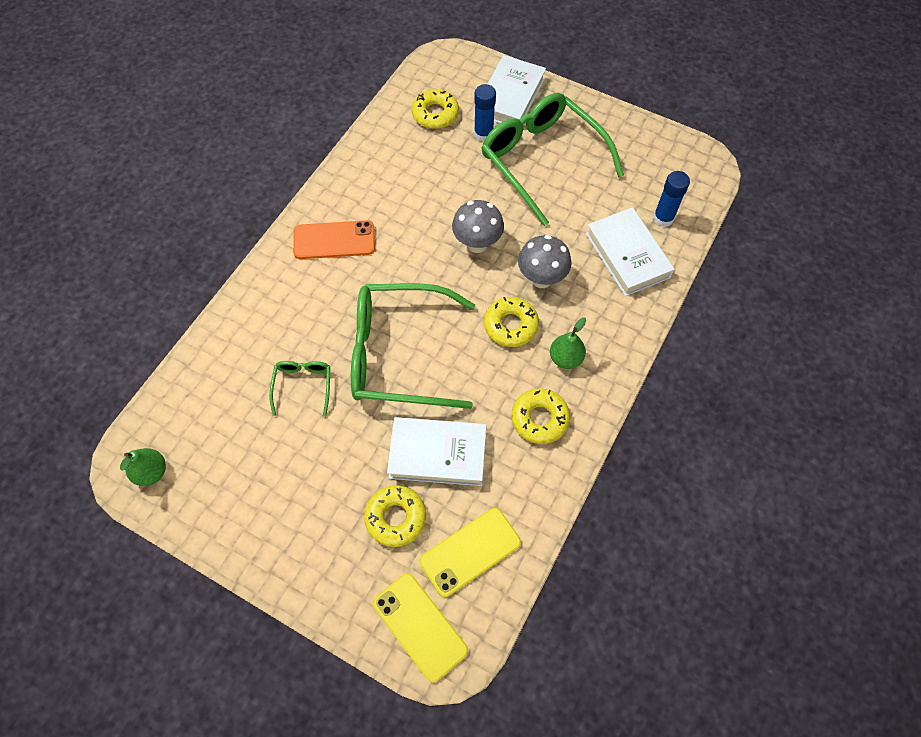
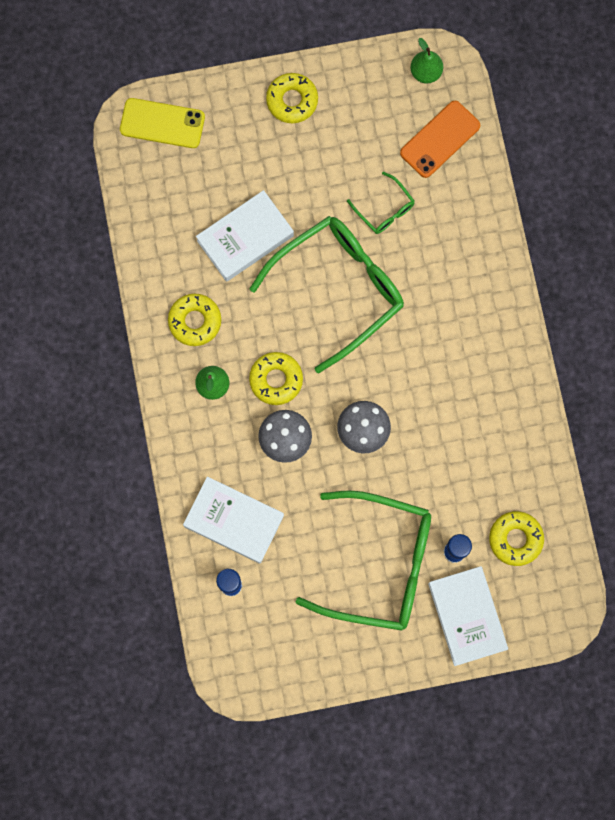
camera: 140 degrees right, 15 degrees up
orange phone [293,220,375,259] -> orange phone moved to [400,101,480,178]
yellow donut [364,485,426,547] -> yellow donut moved to [266,73,318,123]
yellow phone [420,508,521,597] -> none

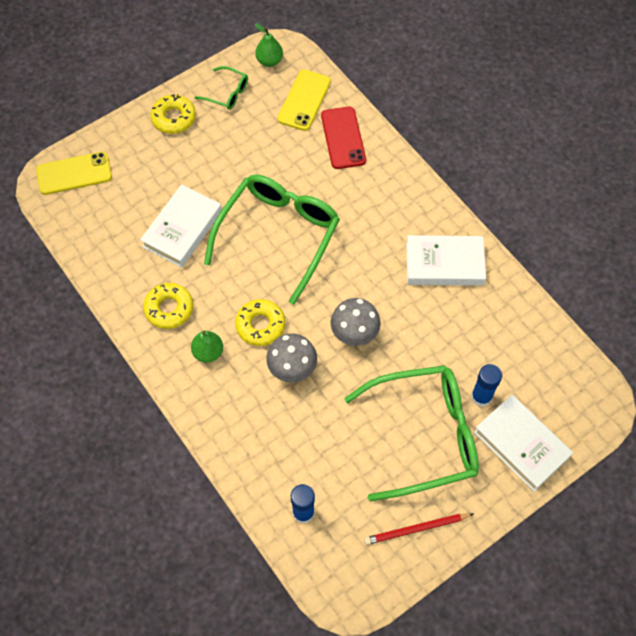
camera: 25 degrees left, 15 degrees down
white book [183,477,284,564] -> white book moved to [406,235,486,286]
green glasses [347,172,415,234] -> green glasses moved to [194,66,248,110]
orange phone [400,101,480,178] -> yellow phone [277,70,331,131]
yellow donut [489,511,544,566] -> none
none -> red phone [321,107,366,169]
none -> red pencil [364,513,473,545]

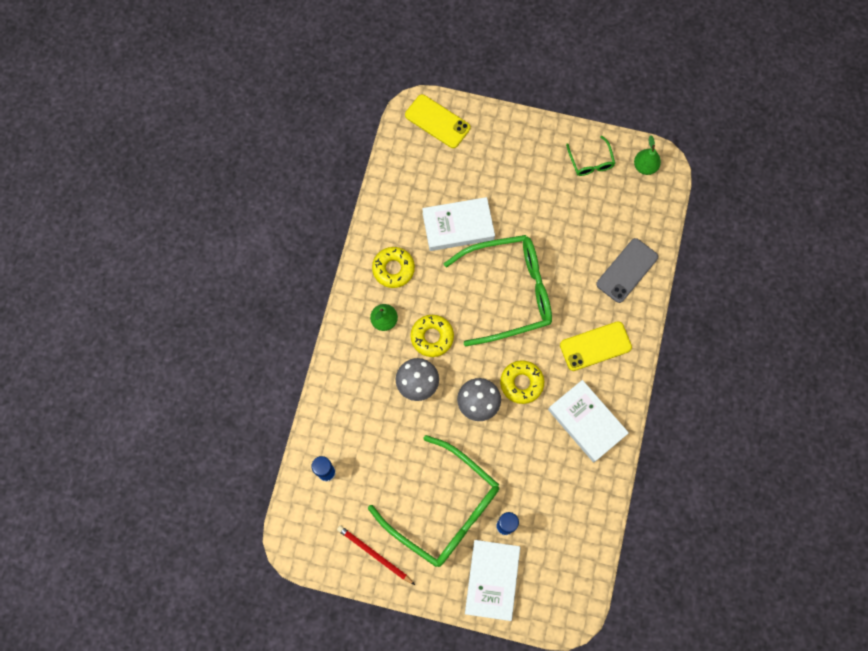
camera: 50 degrees right, 10 degrees up
yellow donut [150,94,196,134] -> yellow donut moved to [500,360,544,404]
yellow phone [277,70,331,131] -> yellow phone moved to [560,321,632,371]
red phone [321,107,366,169] -> grey phone [596,238,658,303]

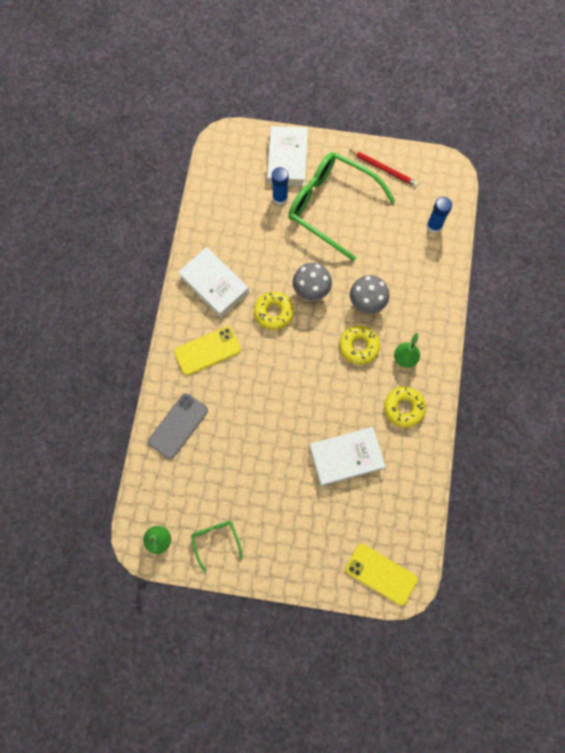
camera: 175 degrees right, 0 degrees up
green glasses [444,235,552,347] -> none

